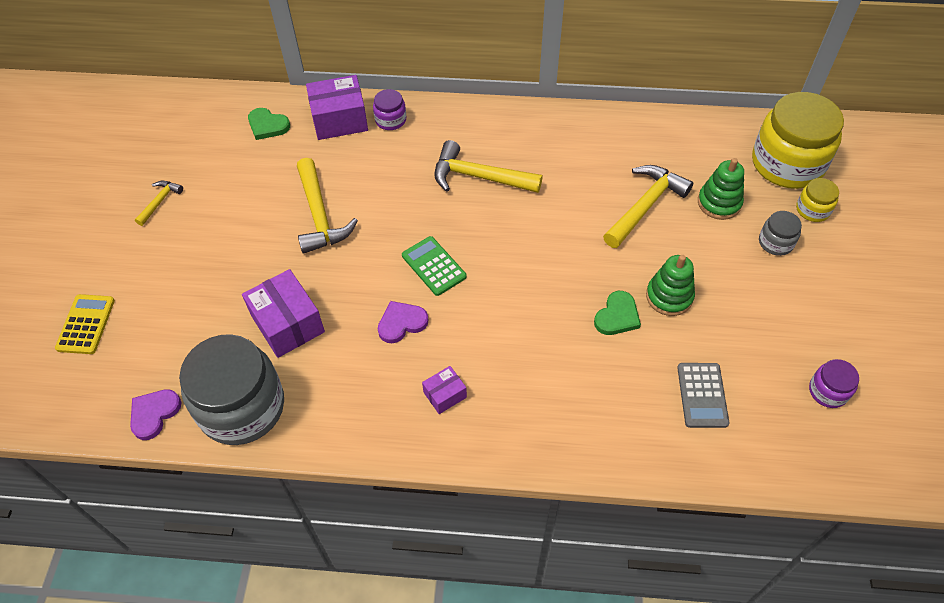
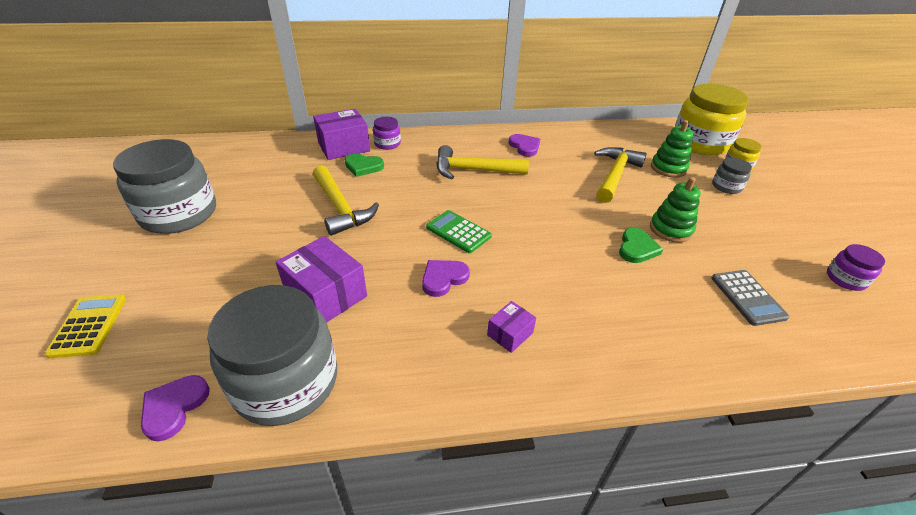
camera: 15 degrees left, 15 degrees down
yellow hammer [135,181,183,226] -> grey jar [113,139,216,234]
green heart [248,108,290,140] -> green heart moved to [345,153,384,177]
none -> purple heart [508,134,540,157]

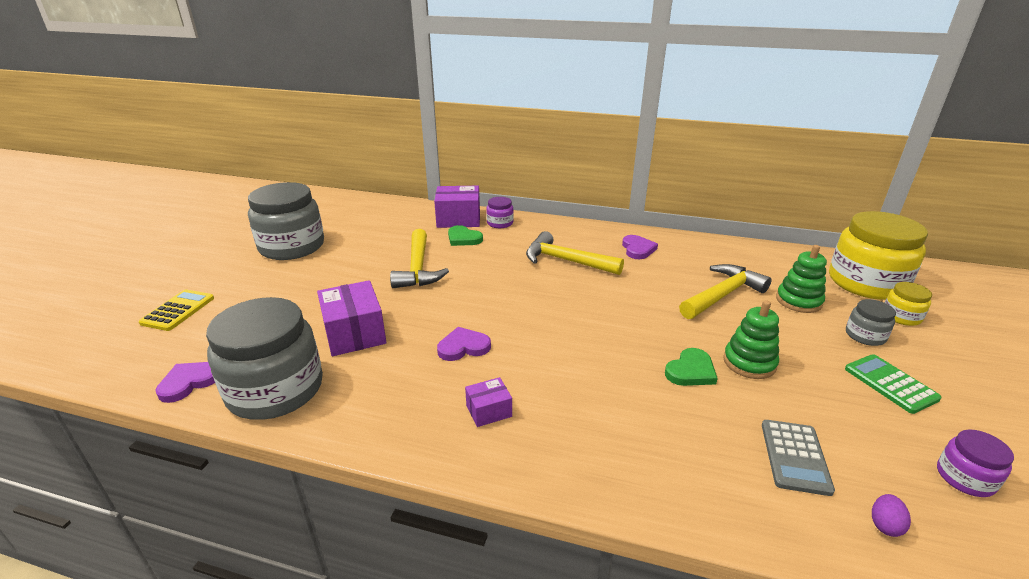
camera: 25 degrees right, 10 degrees down
green calculator [426,210,492,253] -> green calculator moved to [845,354,942,414]
none -> purple egg [872,494,911,537]

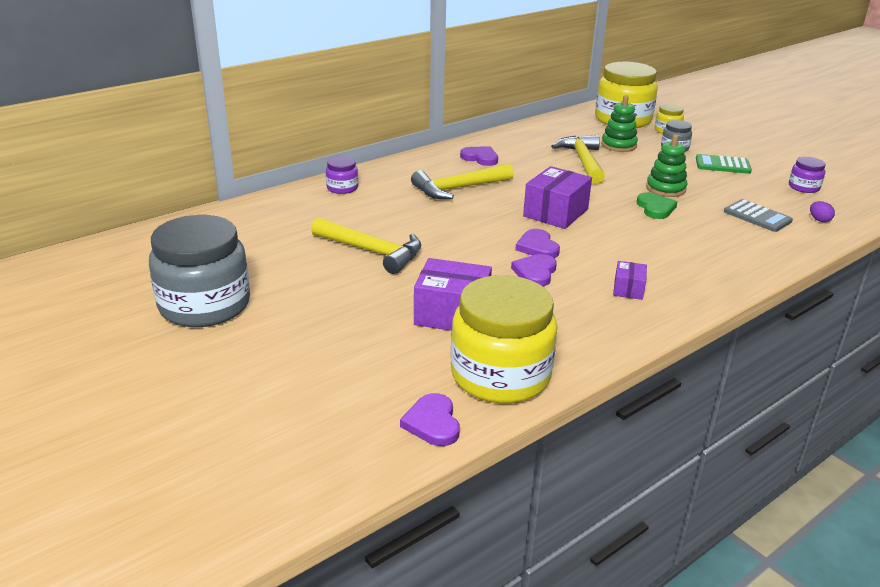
camera: 55 degrees left, 0 degrees up
yellow calculator [139,290,214,331] -> none
grey jar [206,297,323,420] -> yellow jar [451,275,557,403]
purple box [434,186,480,228] -> purple box moved to [523,166,592,229]
green heart [448,225,483,246] -> none
none -> purple heart [515,229,560,258]

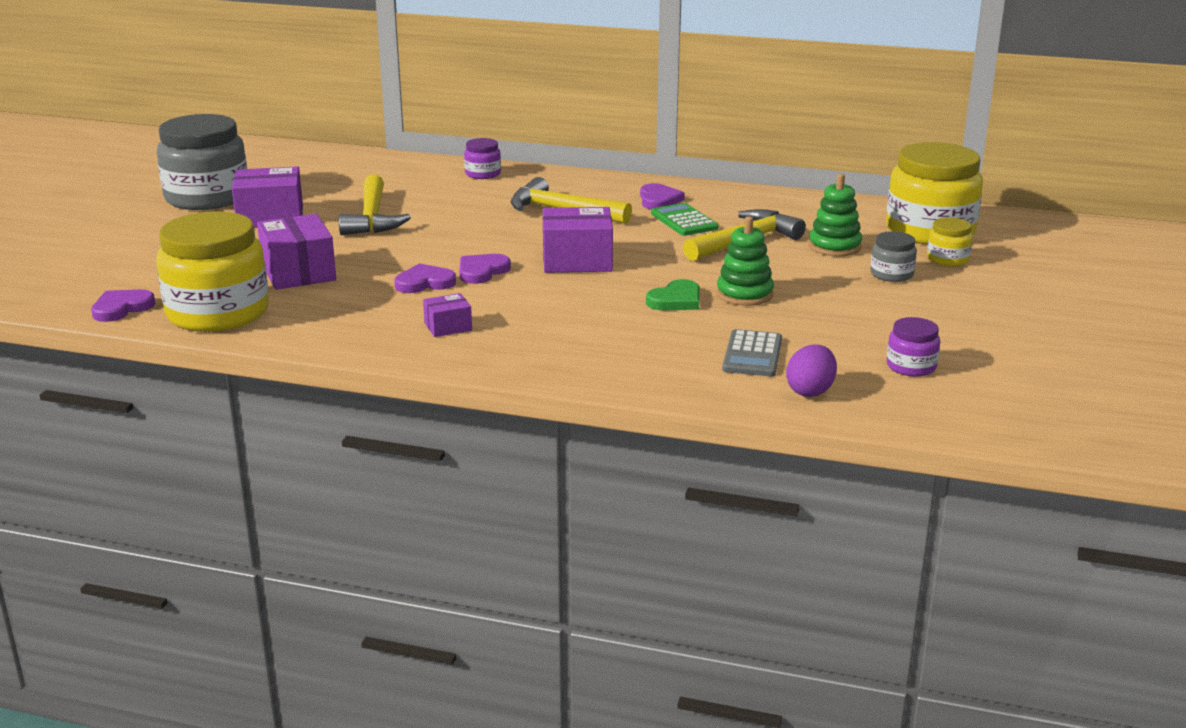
camera: 55 degrees right, 5 degrees down
green calculator [696,154,752,174] -> green calculator moved to [651,203,718,236]
purple egg [810,201,835,222] -> purple egg [786,344,837,397], size x1.60
none -> purple box [232,166,303,228]

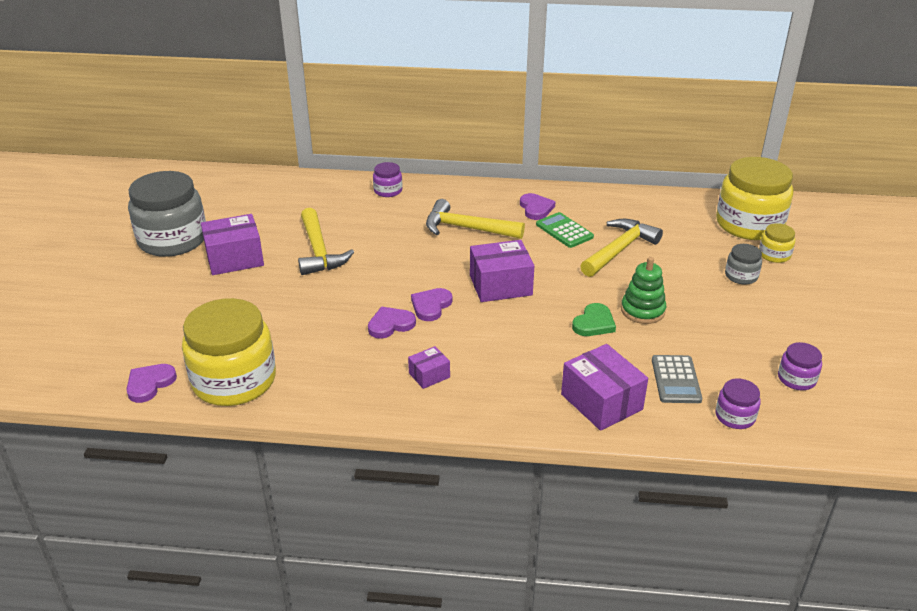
camera: 10 degrees left, 10 degrees up
purple box [257,214,336,290] -> purple box moved to [561,344,648,431]
purple egg [786,344,837,397] -> purple jar [716,379,761,429]
green stacking toy [809,174,862,256] -> none

